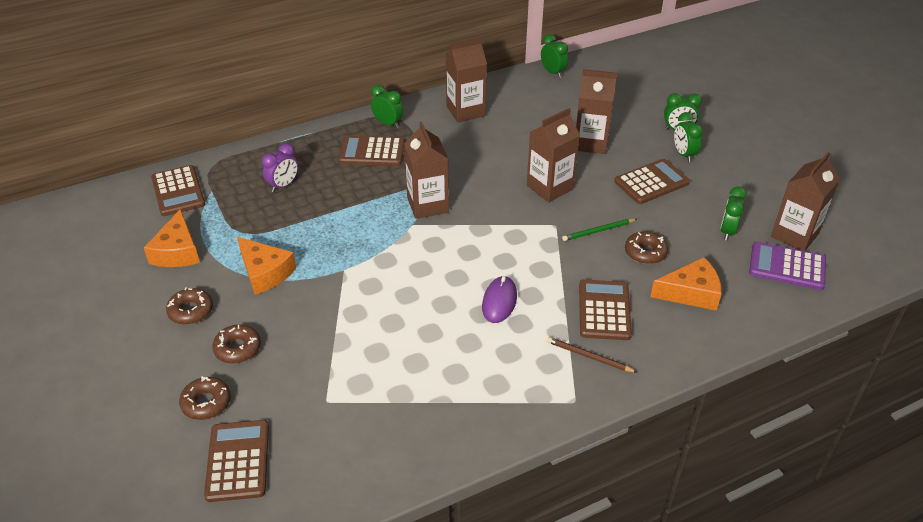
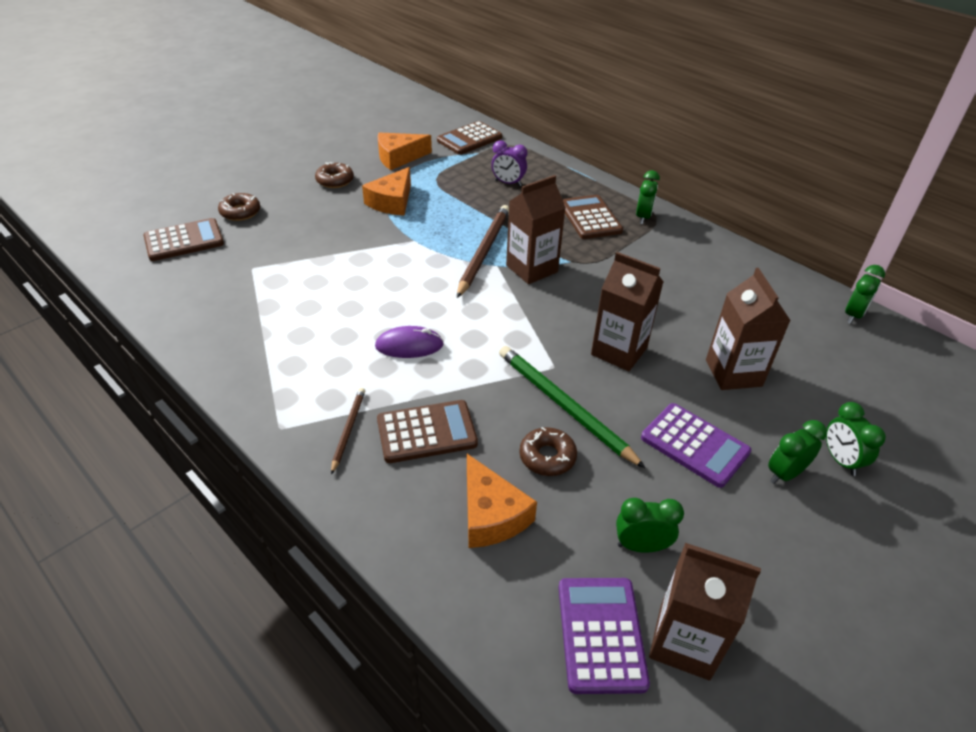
camera: 70 degrees right, 0 degrees up
brown donut [212,324,261,363] -> none
brown carton [445,37,487,122] -> none
green pencil [562,219,637,241] -> green pencil [499,346,645,468], size x1.87
brown calculator [614,159,690,204] -> purple calculator [641,403,751,488]
none -> brown pencil [457,205,509,298]

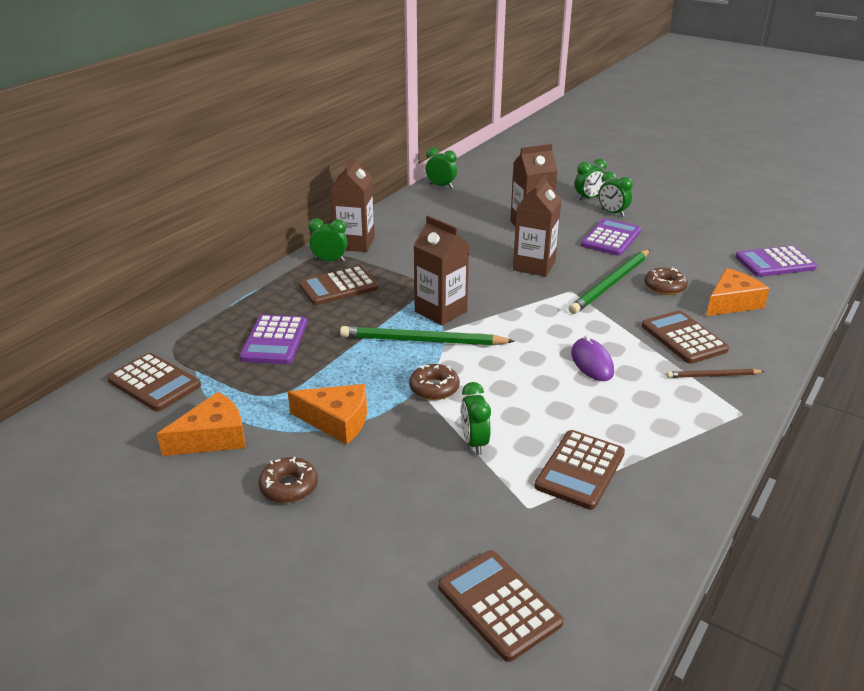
camera: 100 degrees left, 10 degrees down
brown donut [218,193,260,221] -> brown donut moved to [409,364,460,400]
orange cheese [378,132,432,170] -> orange cheese turned 90 degrees counterclockwise [157,392,245,456]
brown pencil [457,205,509,298] -> green pencil [340,326,515,346]
purple clock [491,140,527,186] -> purple calculator [240,315,307,364]
green clock [616,498,684,553] -> green clock moved to [461,382,491,455]
brown carton [649,543,761,680] -> brown carton moved to [330,155,375,252]
none -> brown calculator [534,430,625,510]

